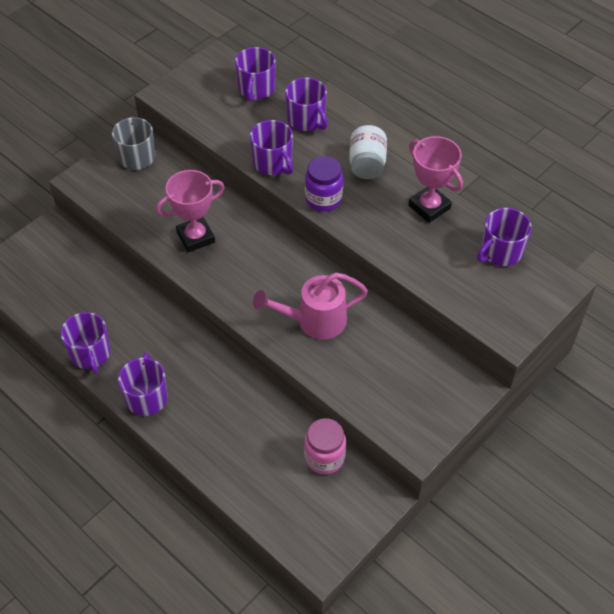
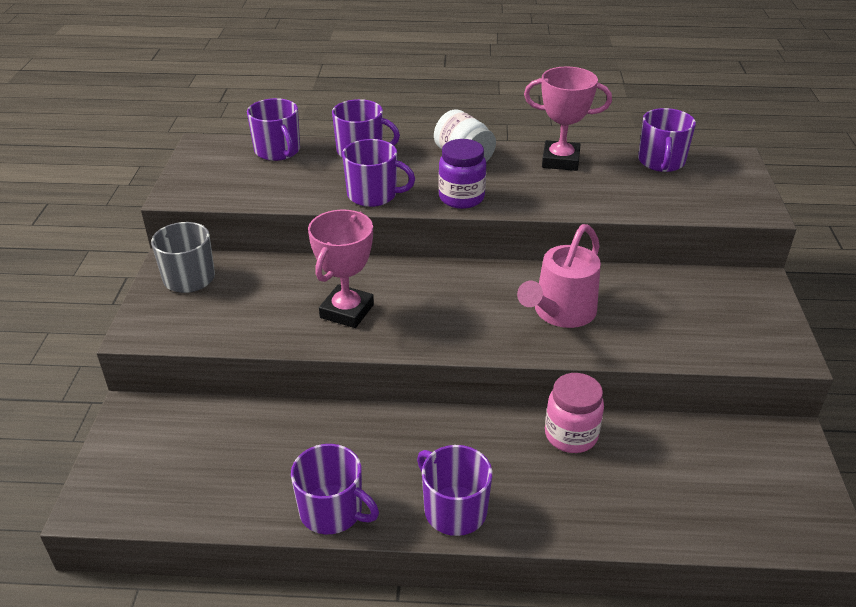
camera: 40 degrees left, 15 degrees down
pink jar [304,418,346,475] -> pink jar moved to [545,373,604,453]

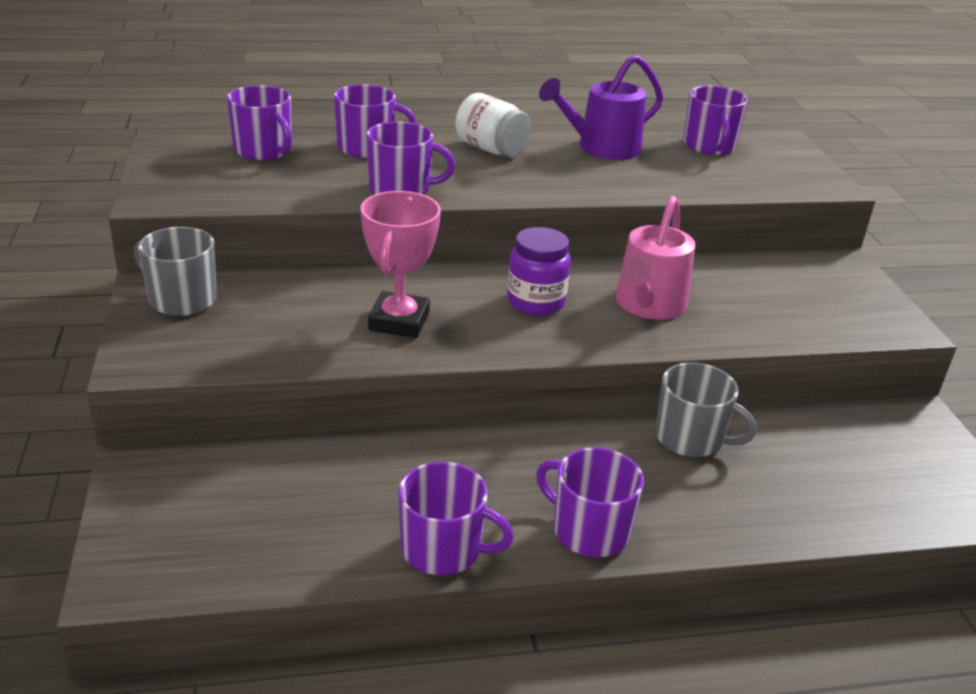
camera: 15 degrees left, 5 degrees down
purple jar [438,139,486,209] -> purple jar moved to [507,227,571,315]
pink trophy [524,67,612,171] -> purple watering can [539,55,663,160]
pink jar [545,373,604,453] -> grey mug [655,362,757,457]

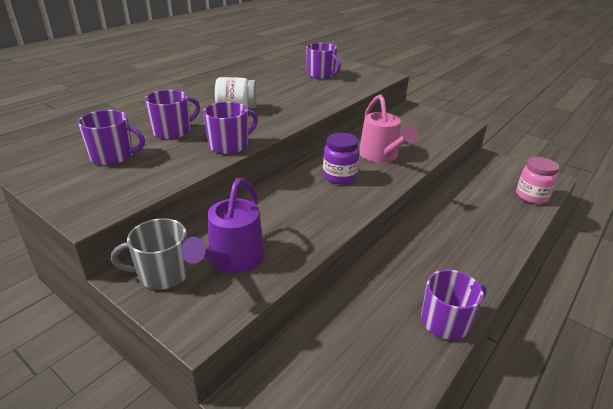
camera: 40 degrees left, 0 degrees up
pink trophy [361,191,441,338] -> none
purple mug [536,447,644,557] -> none
purple watering can [539,55,663,160] -> purple watering can moved to [181,178,264,273]
grey mug [655,362,757,457] -> none
none -> pink jar [516,157,559,204]

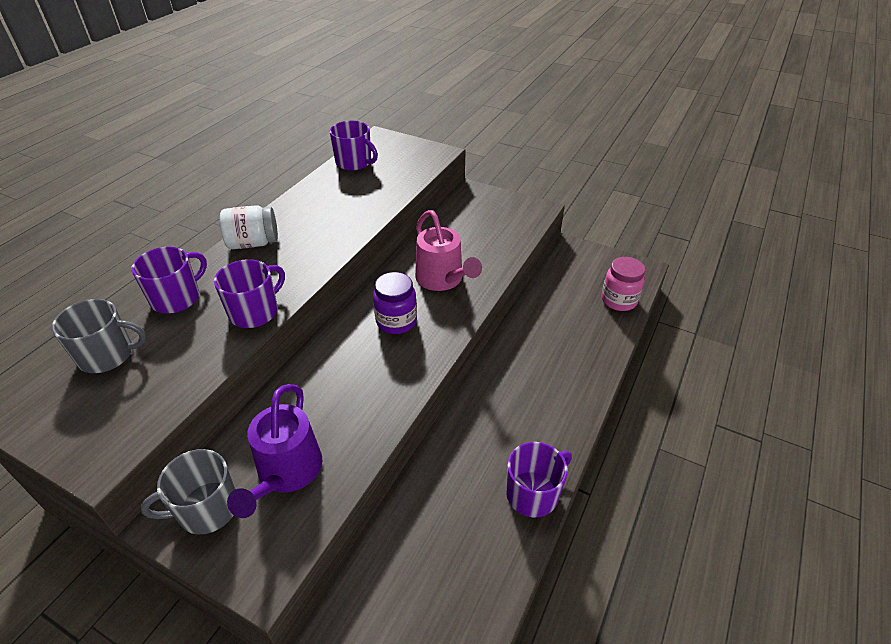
camera: 10 degrees left, 10 degrees up
purple mug [78,110,145,165] -> grey mug [52,299,147,373]

